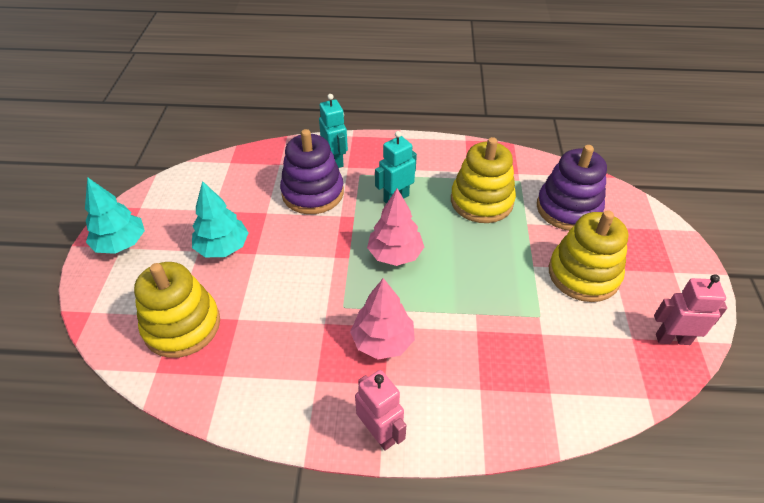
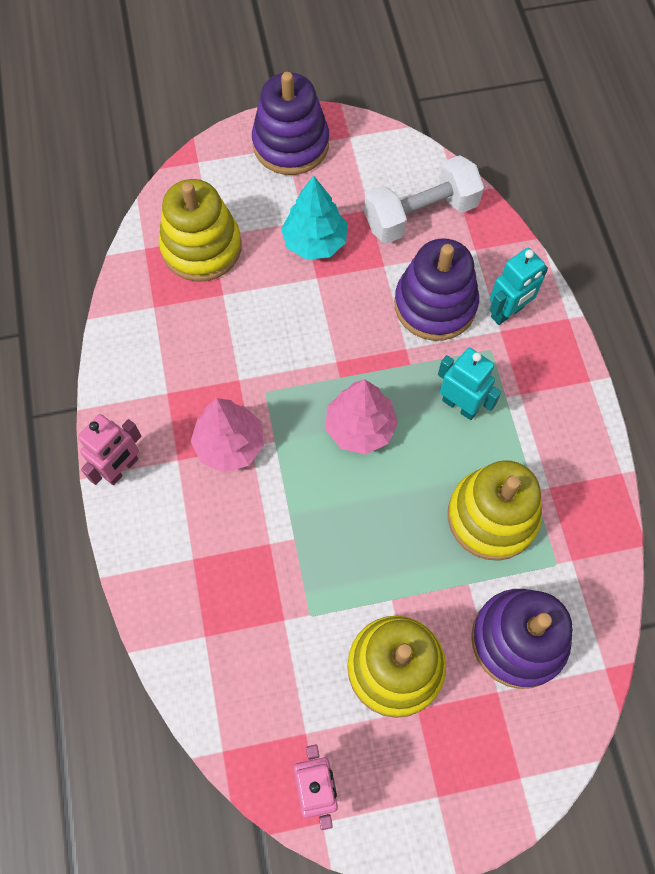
camera: 75 degrees right, 20 degrees up
turquoise tree [85,177,145,254] -> purple stacking toy [252,72,329,175]
none -> white dumbbell [364,155,484,244]

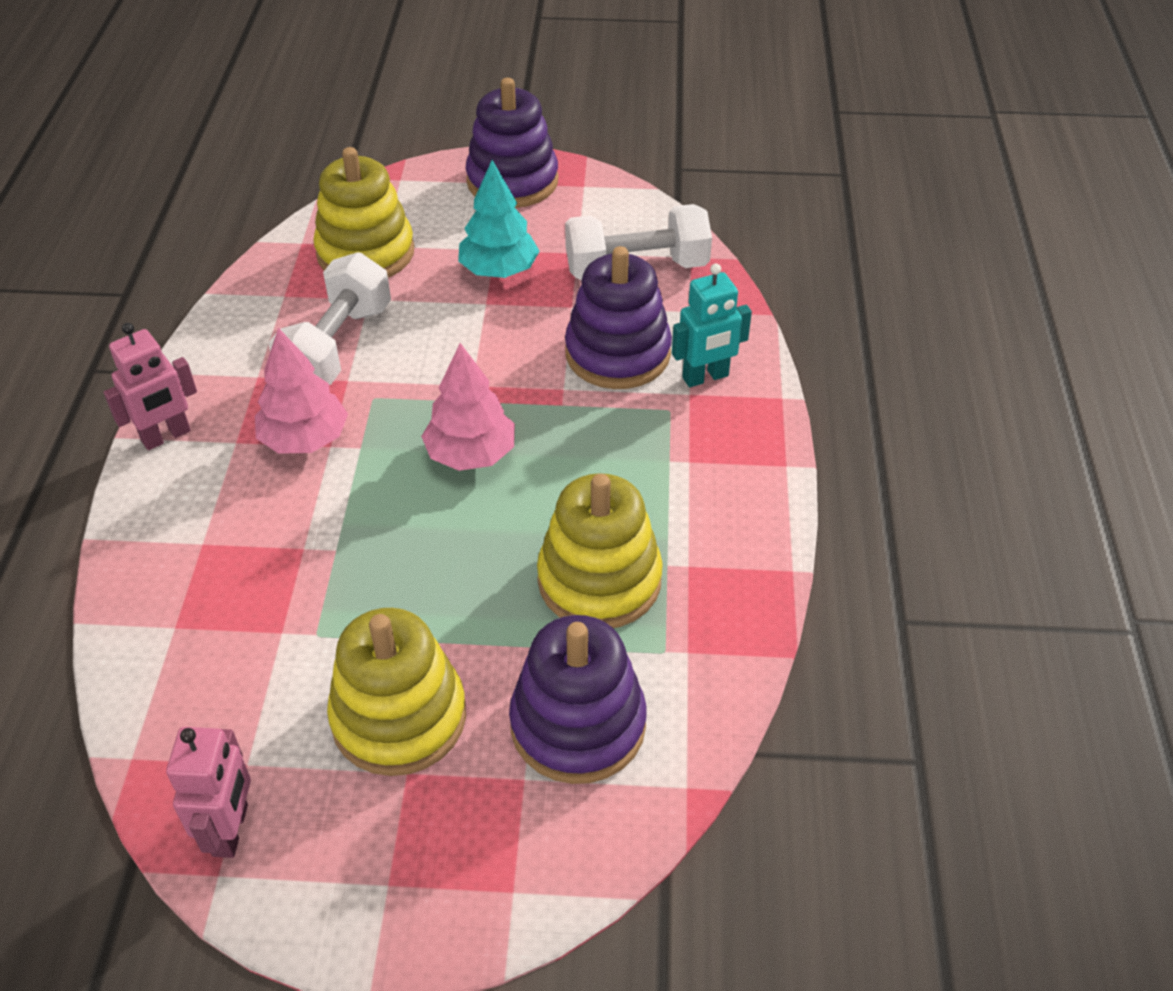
camera: 15 degrees right, 20 degrees down
turquoise robot [438,348,501,420] -> none
none -> white dumbbell [268,252,391,385]

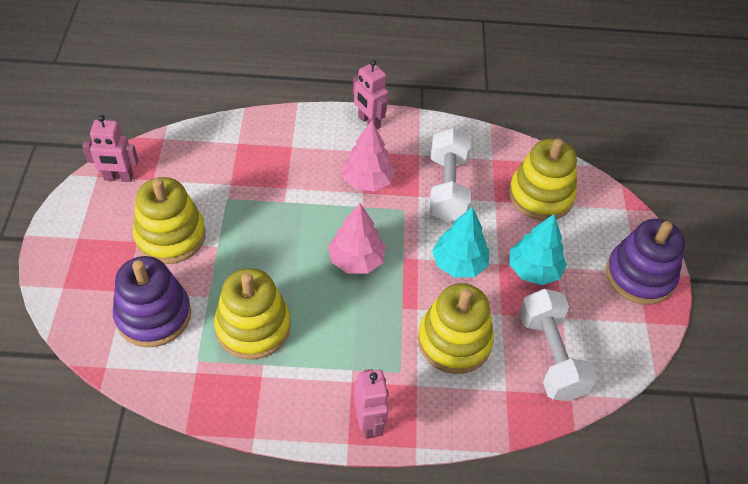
camera: 85 degrees right, 5 degrees up
white dumbbell [268,252,391,385] -> white dumbbell turned 75 degrees clockwise [429,128,471,222]
purple stacking toy [565,246,672,389] -> yellow stacking toy [418,283,494,374]
turquoise robot [672,264,752,387] -> none
none -> pink robot [354,369,389,439]
none -> turquoise tree [432,207,489,278]

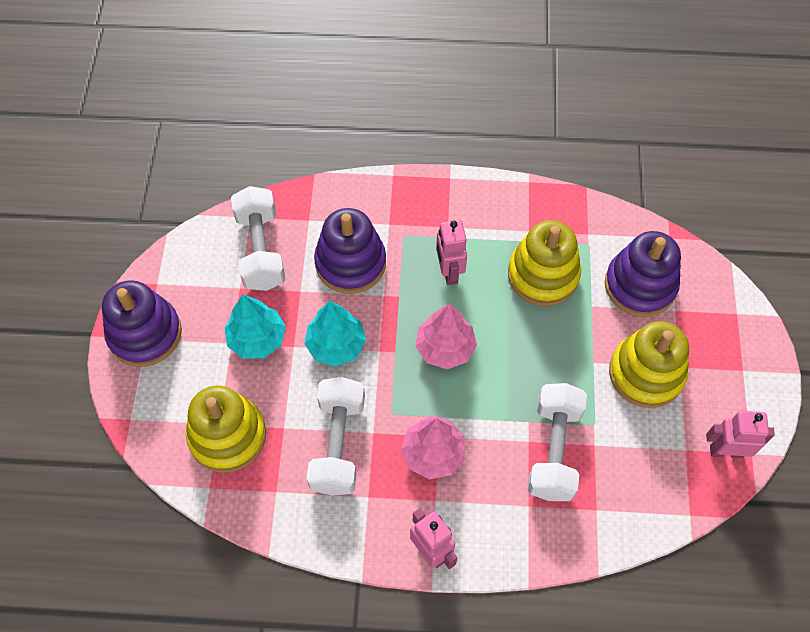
camera: 175 degrees left, 10 degrees up
pink robot [354,369,389,439] -> pink robot moved to [436,220,467,285]
yellow stacking toy [418,283,494,374] -> purple stacking toy [314,208,386,294]
none -> white dumbbell [528,383,587,501]

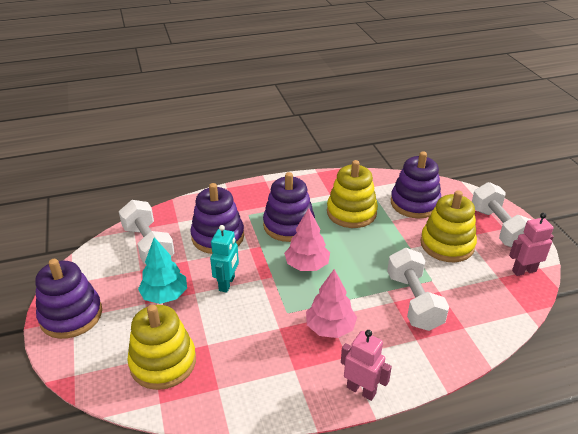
camera: 20 degrees left, 25 degrees down
turquoise tree [304,301,366,367] -> turquoise robot [210,225,239,293]
white dumbbell [306,377,365,496] -> white dumbbell moved to [472,182,531,247]
pink robot [436,220,467,285] -> purple stacking toy [263,172,315,242]

